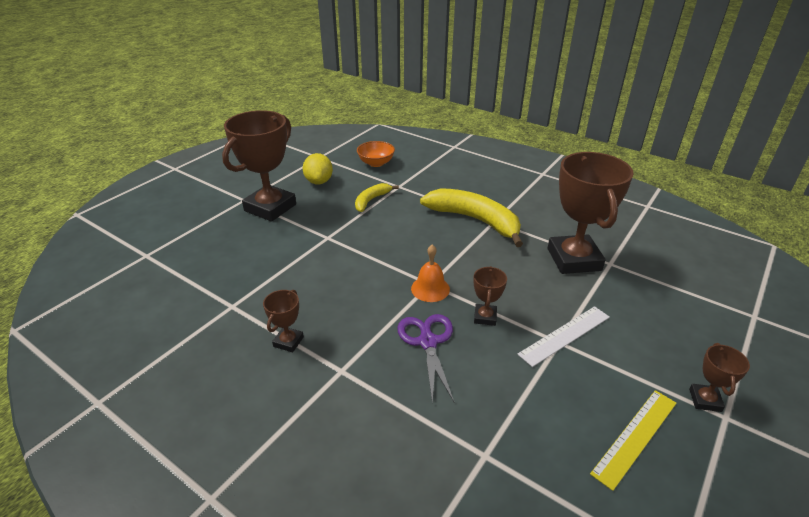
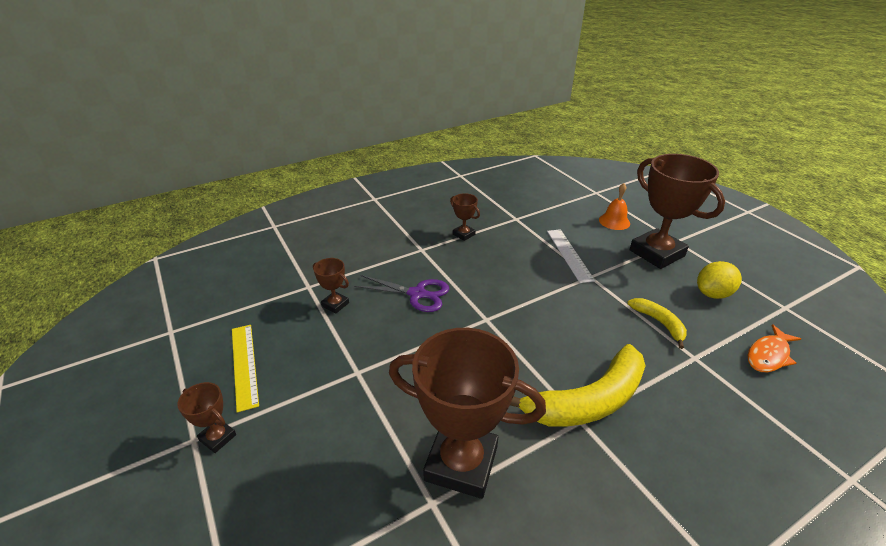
camera: 115 degrees right, 0 degrees up
yellow lemon [303,153,333,184] -> yellow lemon turned 45 degrees counterclockwise [697,261,742,299]
orange bowl [357,141,395,167] -> orange fish [748,324,801,372]
orange bell [411,245,450,302] -> orange bell moved to [599,183,630,230]
brown trophy [473,266,507,326] -> brown trophy moved to [313,258,349,314]
white ruler [518,306,610,367] -> white ruler moved to [547,229,595,283]

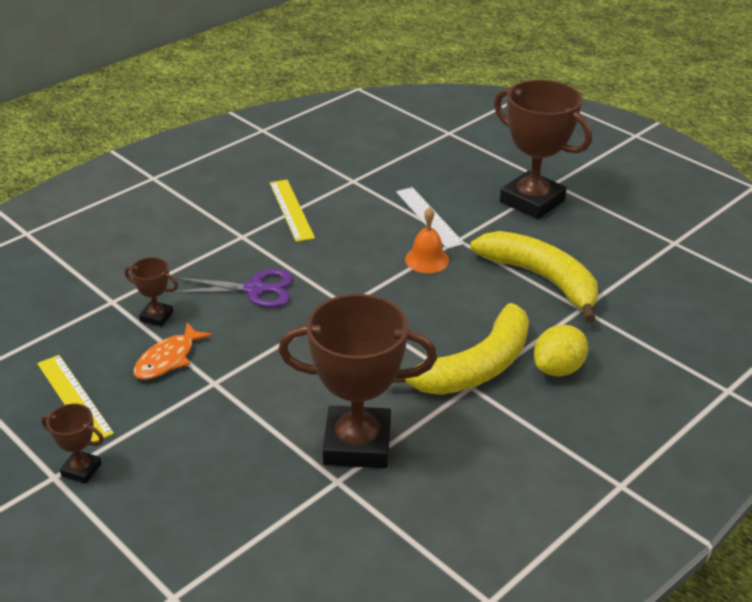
camera: 15 degrees left, 0 degrees up
brown trophy [450,193,480,241] -> yellow ruler [270,180,315,242]
orange bell [599,183,630,230] -> orange bell moved to [405,207,449,273]
yellow banana [627,298,687,349] -> yellow banana [470,231,598,323], size x1.92
yellow lemon [697,261,742,299] -> yellow lemon moved to [534,325,588,376]
orange fish [748,324,801,372] -> orange fish moved to [134,323,212,380]

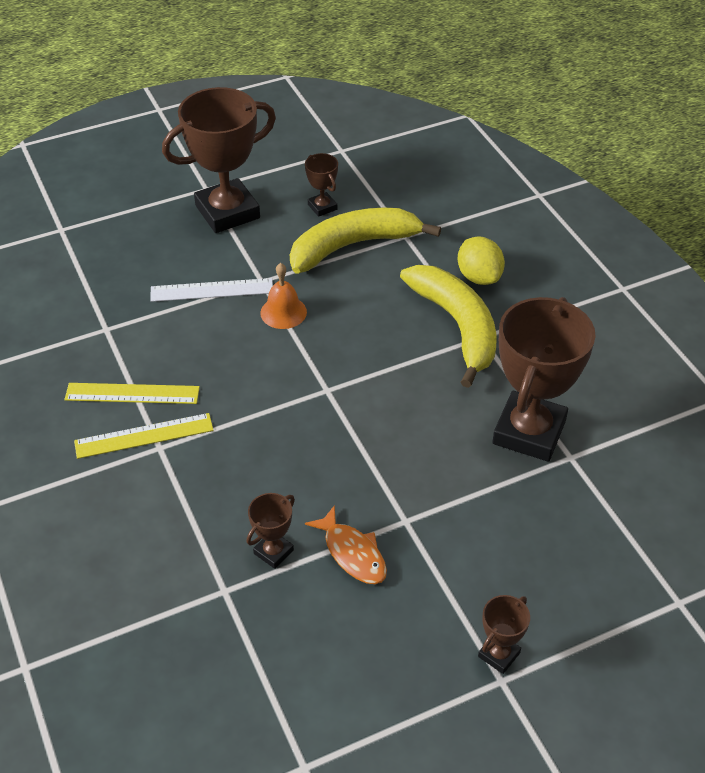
camera: 70 degrees left, 10 degrees up
yellow ruler [37,355,114,442] -> yellow ruler moved to [74,413,214,459]
purple scissors [172,269,293,308] -> none
none -> brown trophy [305,153,338,217]

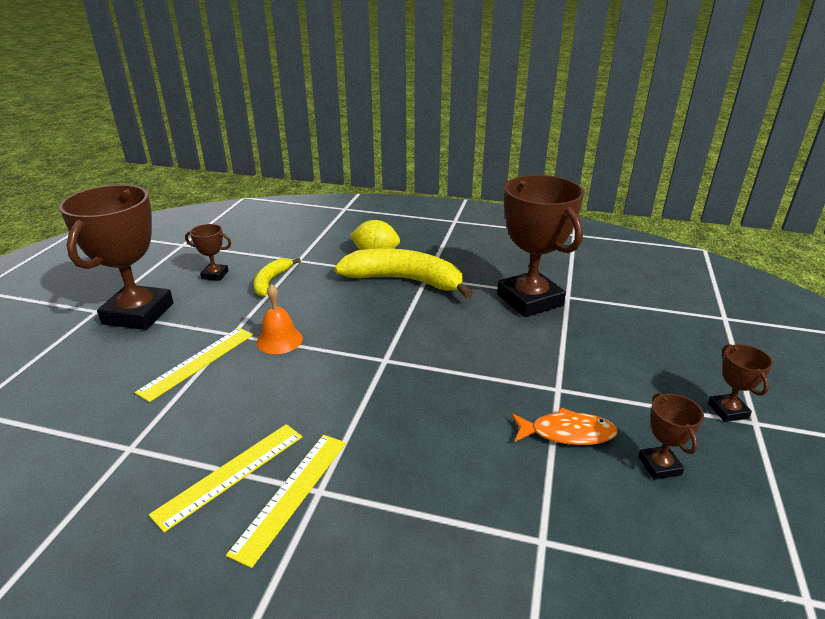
camera: 50 degrees left, 15 degrees down
white ruler [150,278,273,302] -> yellow ruler [135,328,253,402]
brown trophy [246,493,295,569] -> brown trophy moved to [638,393,704,480]
yellow banana [290,208,441,273] -> yellow banana [253,258,301,297], size x0.52

